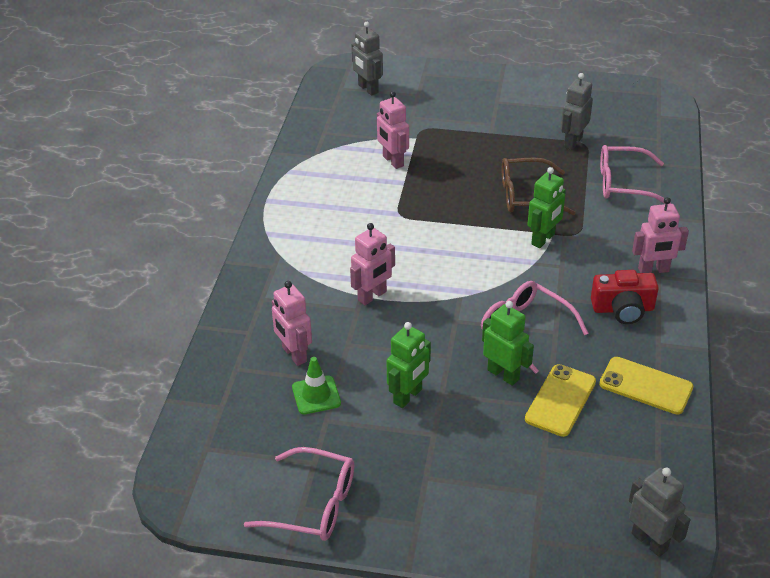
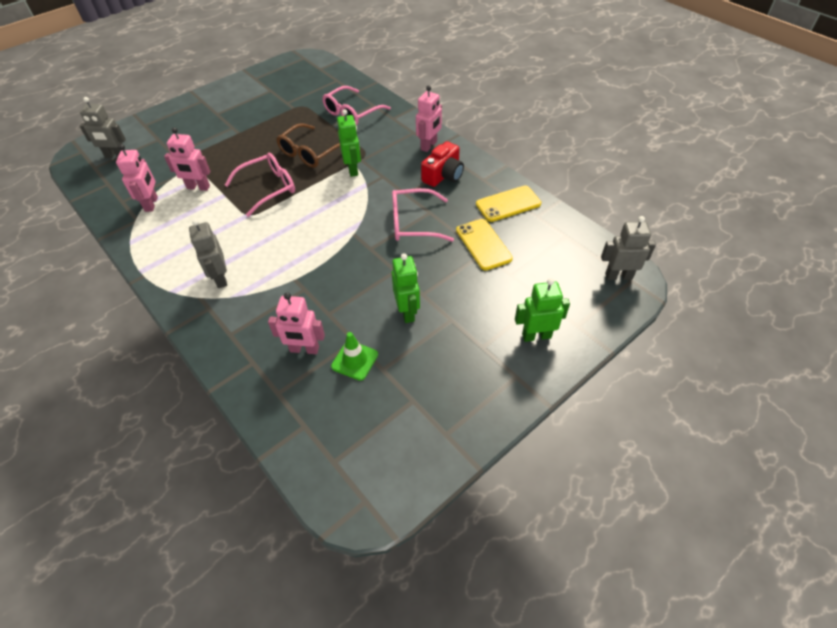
camera: 50 degrees left, 10 degrees up
pink glasses [244,447,354,541] -> pink glasses moved to [225,153,295,217]
pink robot [350,223,395,305] -> pink robot moved to [116,144,158,212]
green robot [482,301,534,386] -> green robot moved to [515,278,570,342]
grey robot [561,73,593,150] -> grey robot moved to [189,219,227,288]

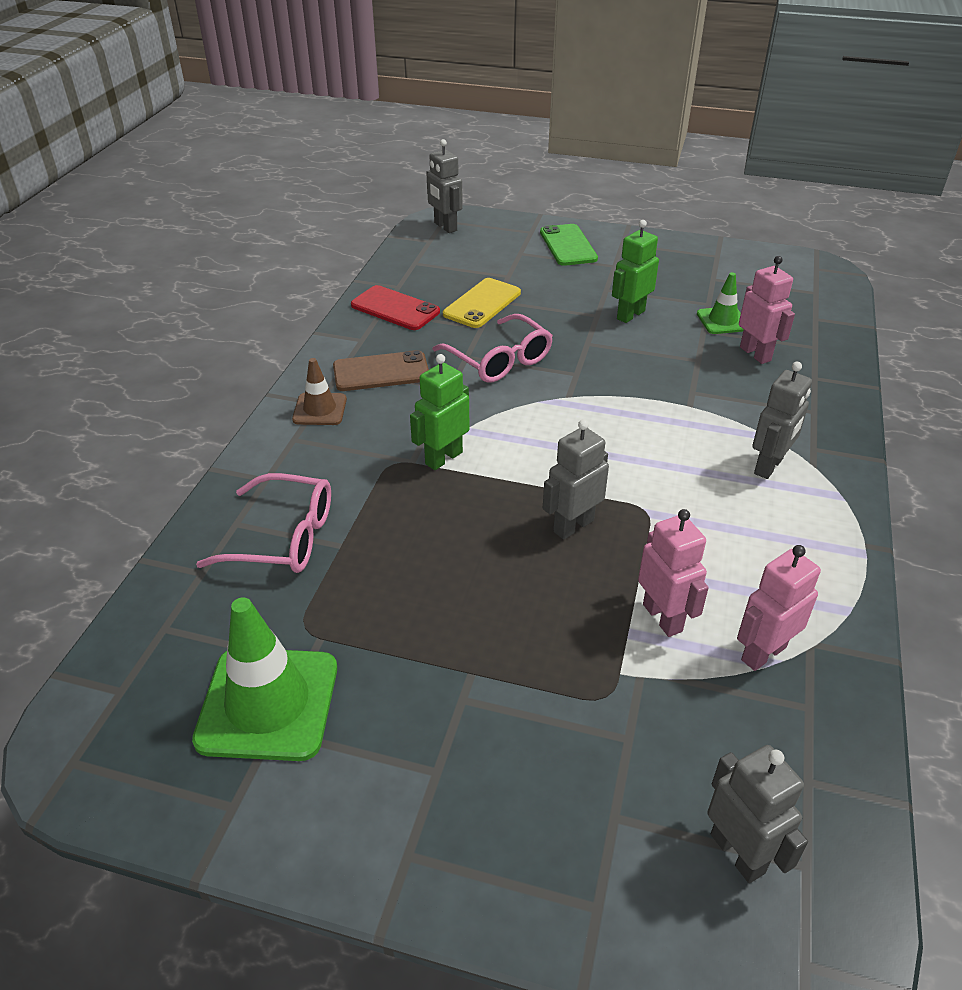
camera: 125 degrees left, 10 degrees down
pink glasses [225,153,295,217] -> grey robot [543,419,609,540]
brown glasses [276,123,340,168] -> none
pink robot [416,85,442,152] -> brown traffic cone [292,358,347,425]
red camera [421,141,464,187] -> brown phone [333,350,429,391]
yellow phone [476,185,541,222] -> red phone [351,285,440,330]
green robot [515,278,570,342] -> green phone [540,224,598,266]
none -> green traffic cone [192,597,337,761]

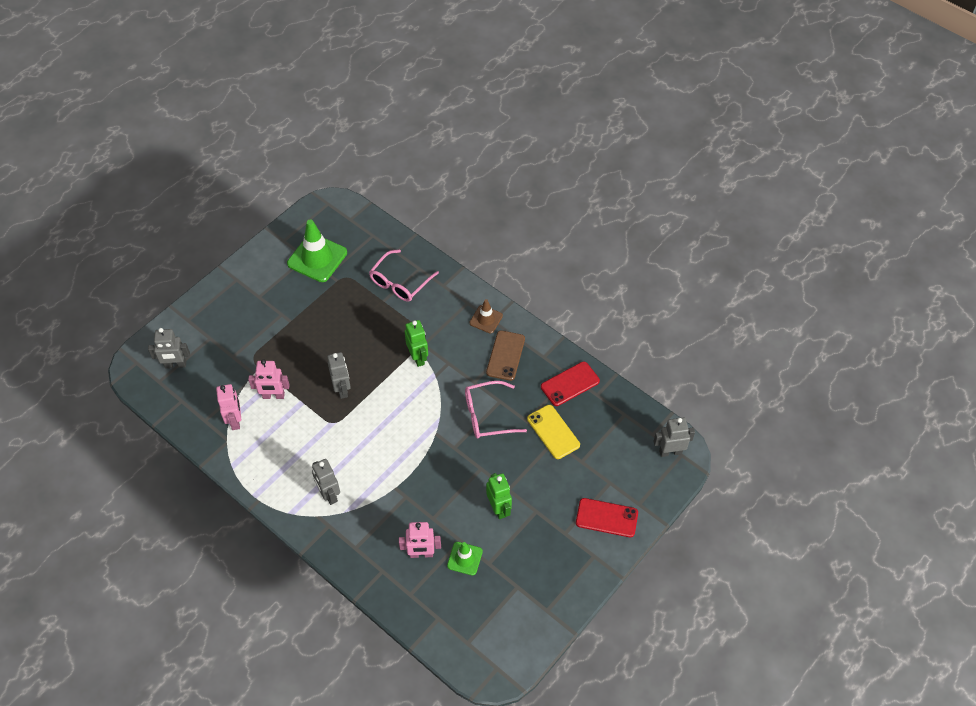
camera: 115 degrees right, 15 degrees up
green phone [540,224,598,266] -> red phone [576,498,638,537]

